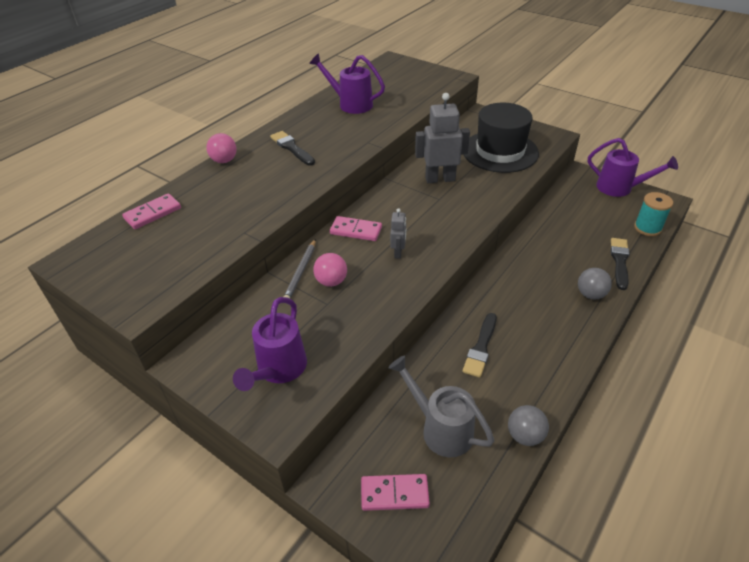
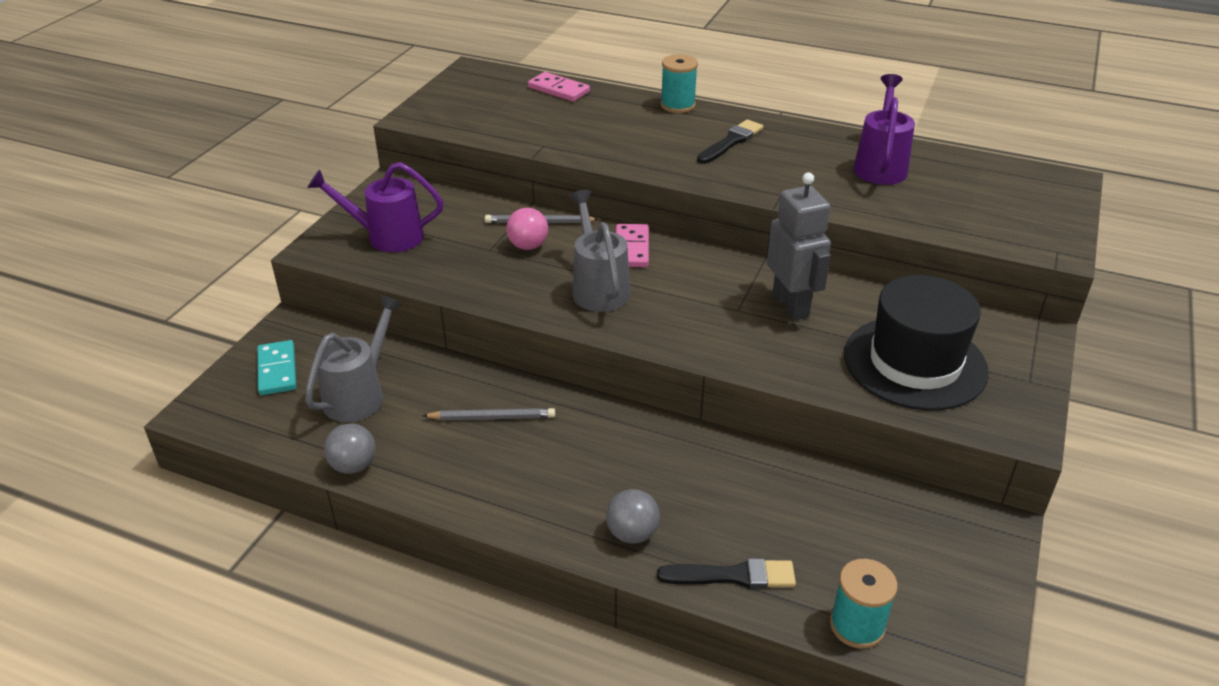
camera: 75 degrees right, 5 degrees down
pink ball [206,133,237,163] -> turquoise spool [660,54,698,113]
pink domino [361,474,430,511] -> turquoise domino [257,340,297,395]
grey robot [390,208,406,259] -> grey watering can [569,190,630,312]
black brush [462,313,497,378] -> grey pencil [422,408,555,420]
purple watering can [588,138,678,197] -> none

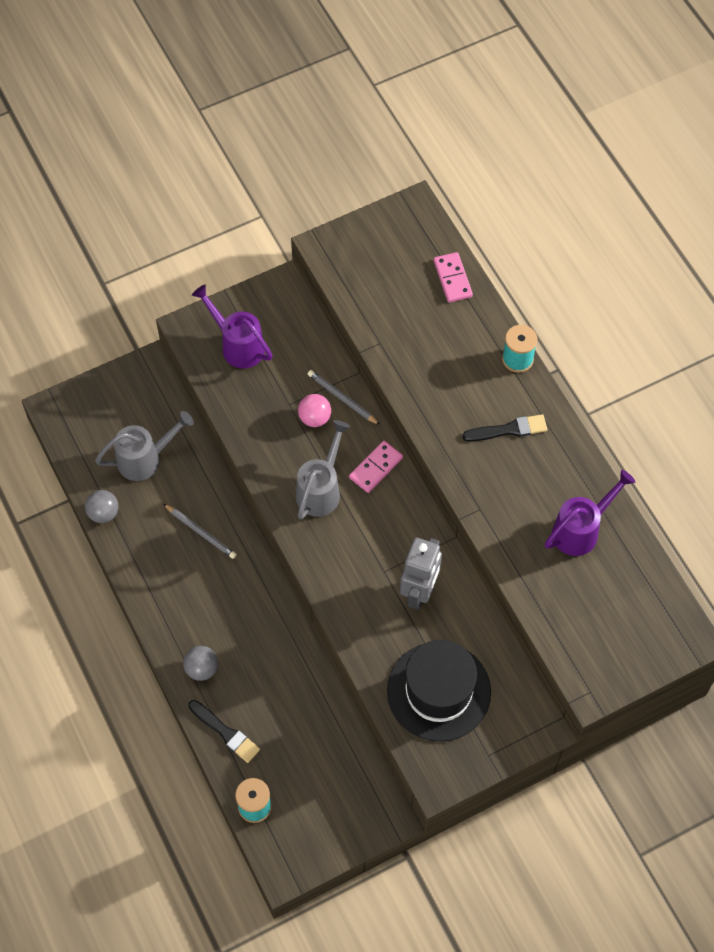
camera: 40 degrees right, 25 degrees up
turquoise domino [257,340,297,395] -> none

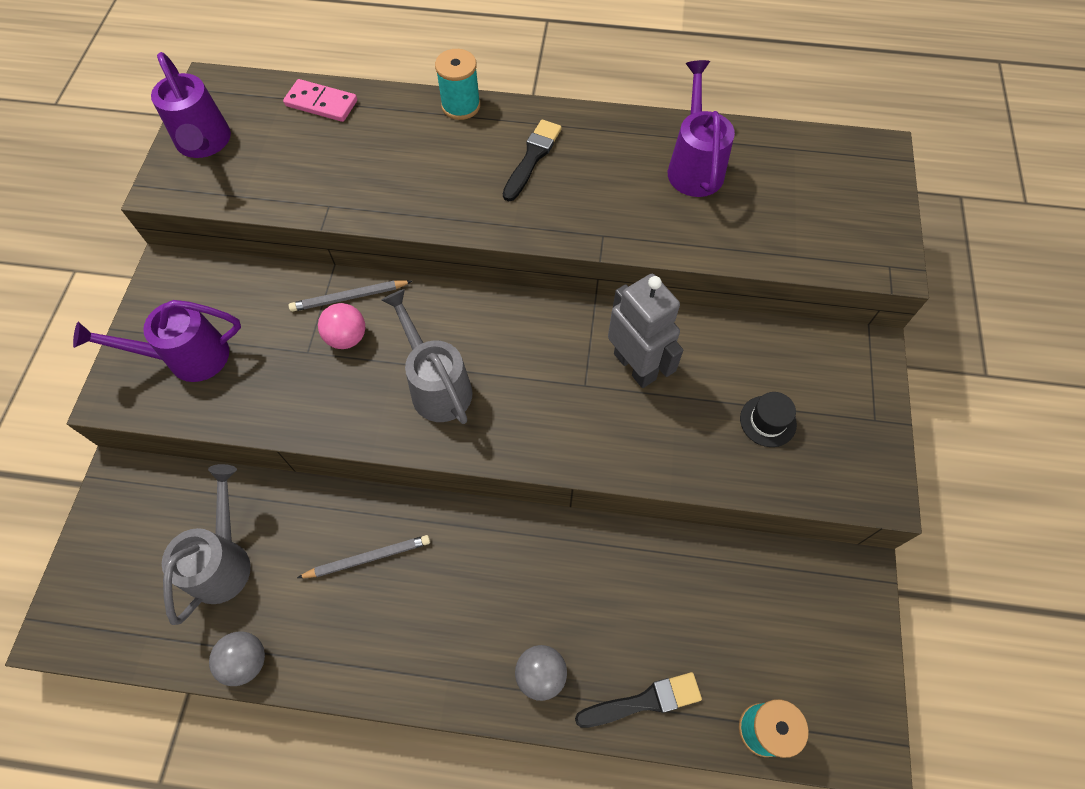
camera: 55 degrees left, 0 degrees up
pink domino [349,441,403,493] -> none
black hat [387,640,491,742] -> black hat [740,392,797,447], size x0.41
none -> purple watering can [151,52,231,158]

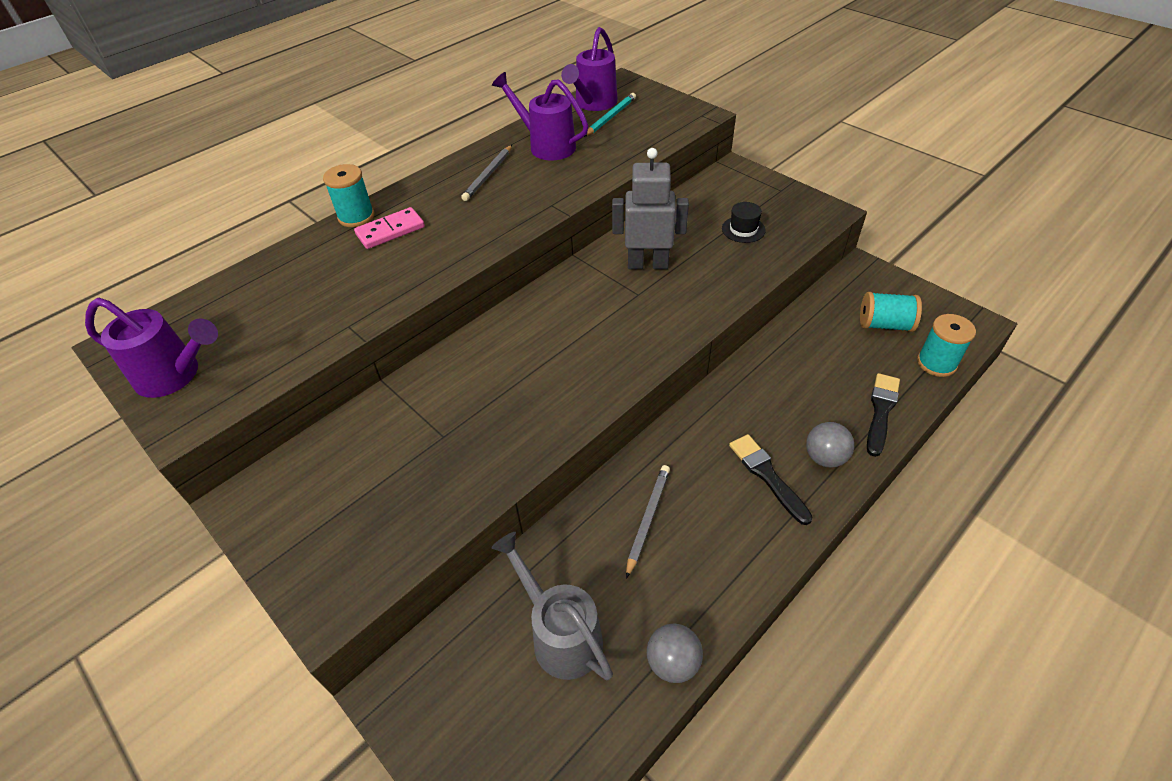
camera: 50 degrees left, 15 degrees down
purple watering can [73,300,241,382] -> purple watering can moved to [561,27,618,111]
pink domino [283,79,357,122] -> pink domino moved to [354,207,425,249]
grey pencil [289,280,412,312] -> grey pencil moved to [461,145,512,201]
pink ball [318,303,365,349] -> none
grey watering can [382,289,472,424] -> none
black brush [503,119,562,201] -> black brush moved to [729,434,813,525]
none -> turquoise pencil [584,93,636,137]
none -> turquoise spool [860,292,922,332]

